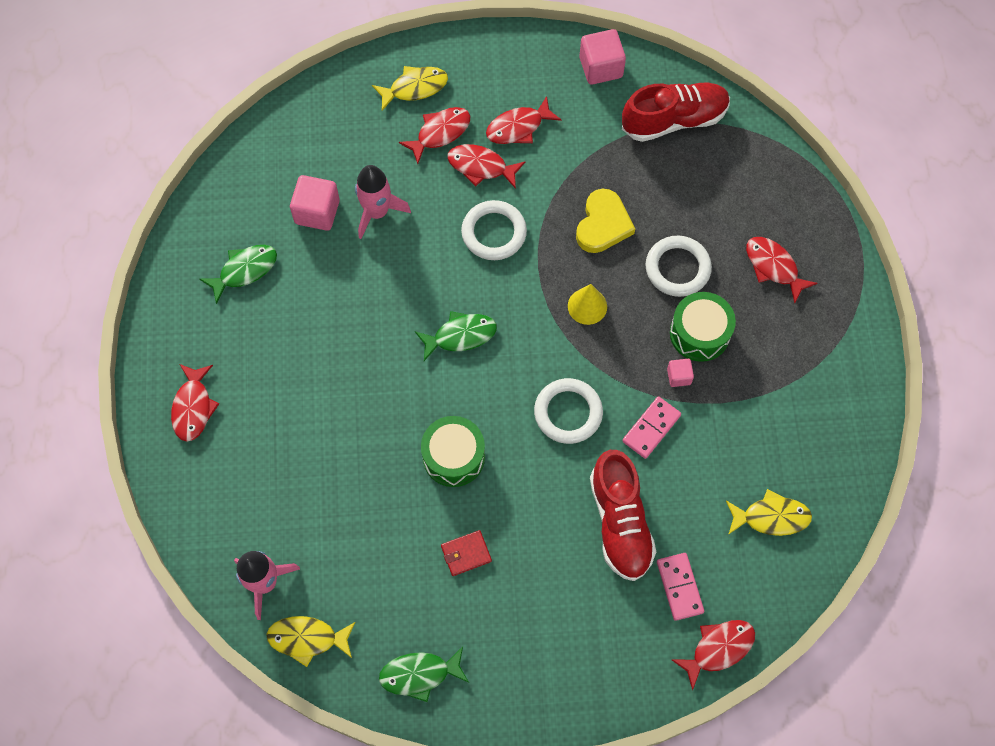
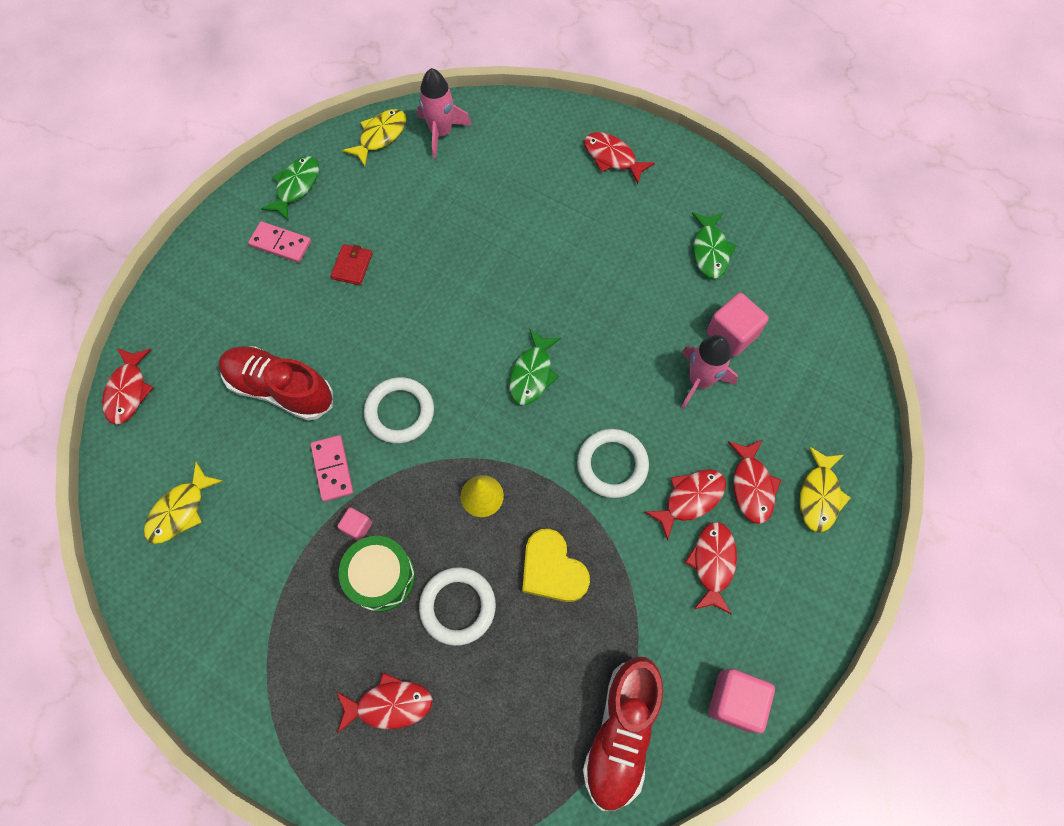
camera: 125 degrees right, 0 degrees up
green drum [421,416,485,487] -> none
pink domino [657,553,704,621] -> pink domino moved to [248,221,311,263]

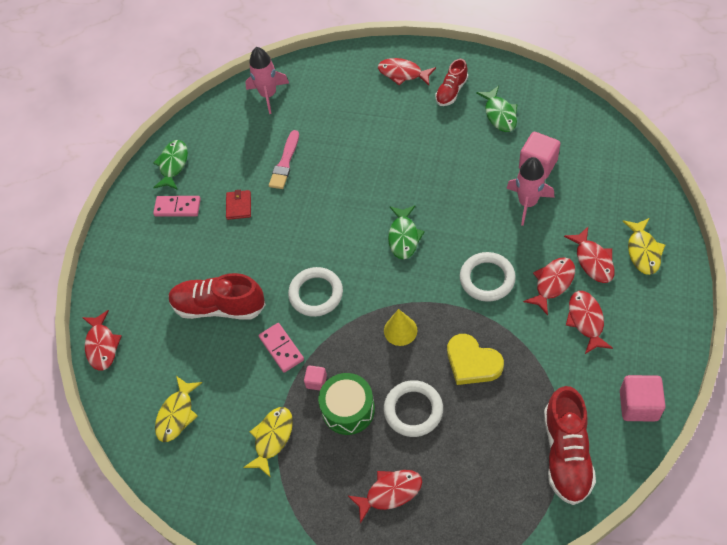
camera: 10 degrees left, 10 degrees down
yellow fish [342,109,406,166] -> yellow fish moved to [243,407,293,478]
none -> pink brush [269,130,299,189]
none -> red shoe [436,59,468,106]

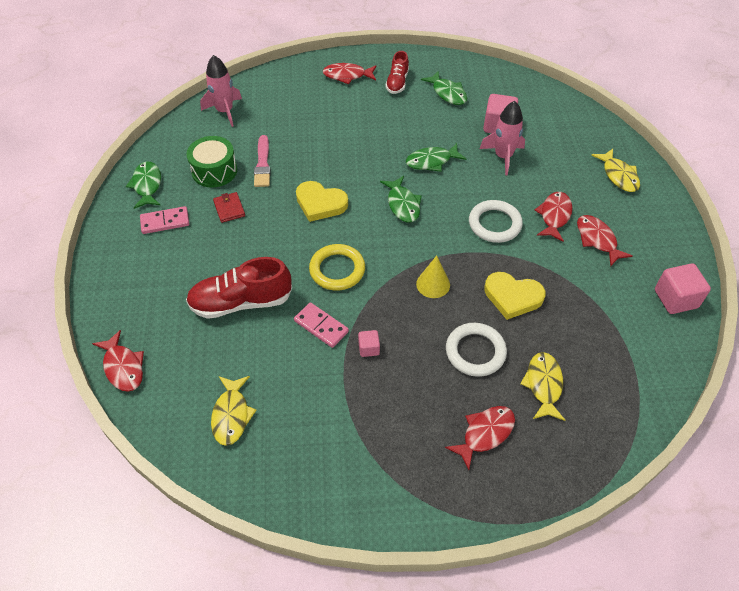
camera: 25 degrees left, 5 degrees down
yellow fish [243,407,293,478] -> yellow fish moved to [520,352,565,421]
white ring [288,267,343,317] -> yellow ring [309,244,365,291]
green drum [318,373,375,435] -> green drum moved to [186,136,237,188]
red shoe [544,386,596,505] -> none
red fish [564,227,615,283] -> none
none -> yellow heart [296,181,348,222]
none -> green fish [406,143,466,172]

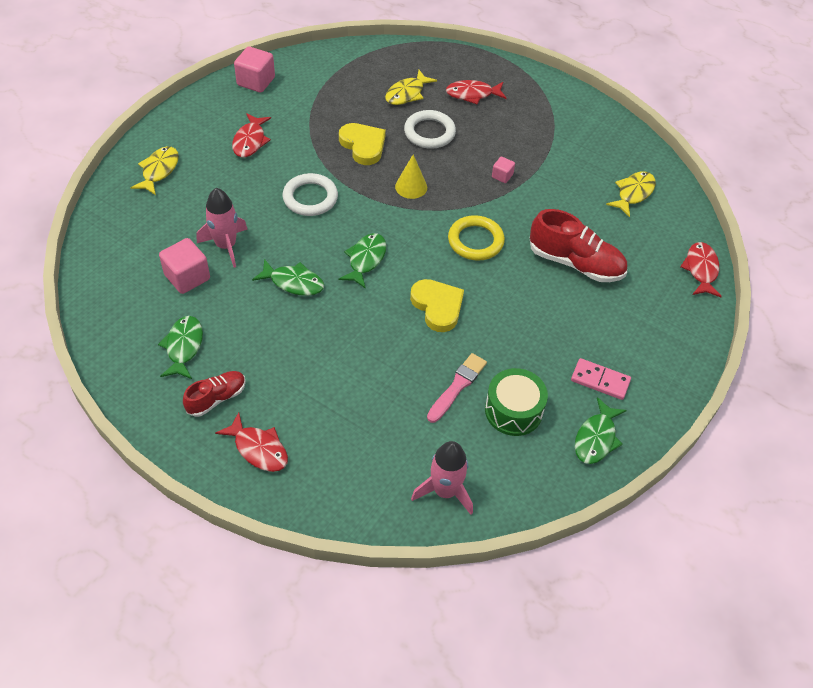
camera: 145 degrees left, 0 degrees up
red wallet [213,192,245,223] -> none
pink domino [294,302,349,348] -> none
red fish [535,192,573,242] -> none

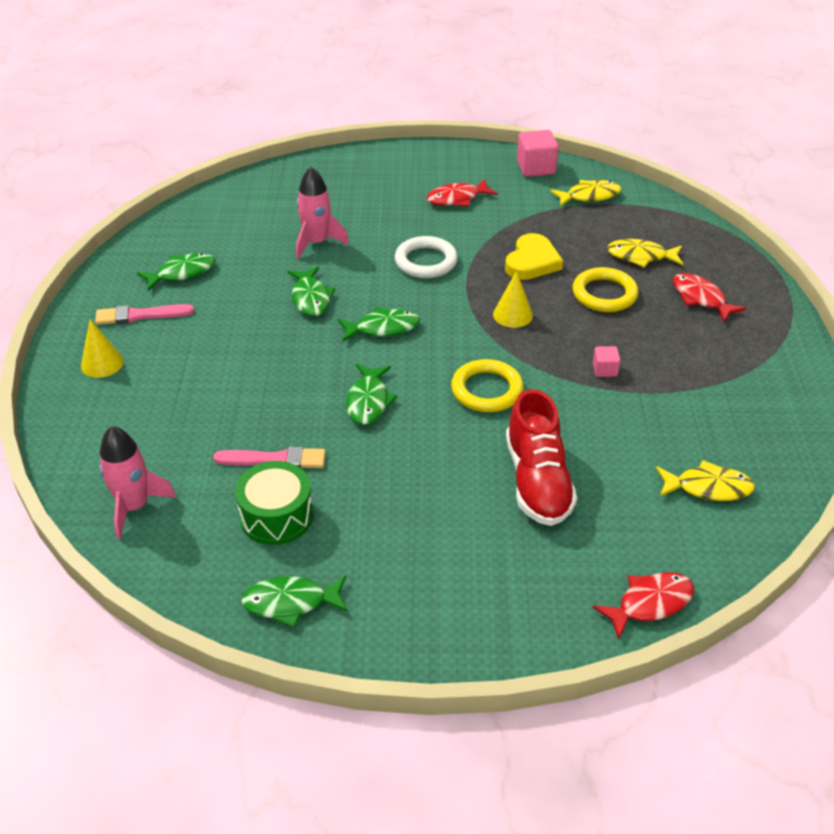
camera: 60 degrees right, 10 degrees down
yellow fish [130,146,179,195] -> yellow fish moved to [550,180,622,207]
pink cube [159,238,210,294] -> none
red shoe [183,371,246,417] -> pink brush [95,304,194,325]
red fish [215,412,288,472] -> yellow cone [81,319,124,378]
white ring [404,110,456,149] -> yellow ring [572,267,639,312]
yellow heart [410,279,464,332] -> green fish [346,364,398,425]
pink domino [571,358,631,400] -> none

